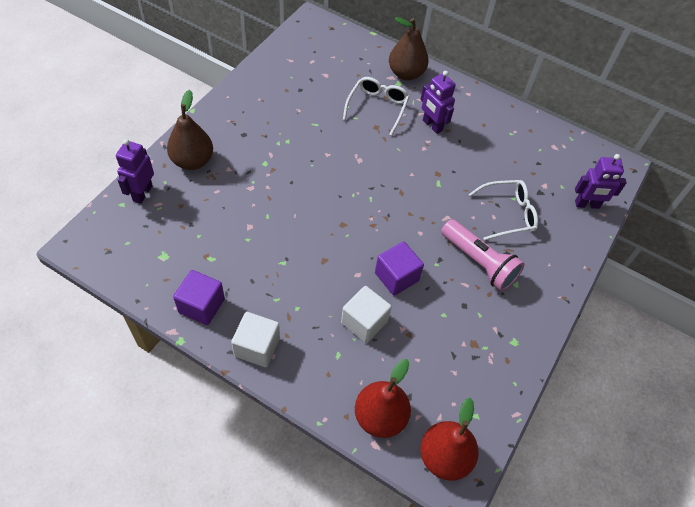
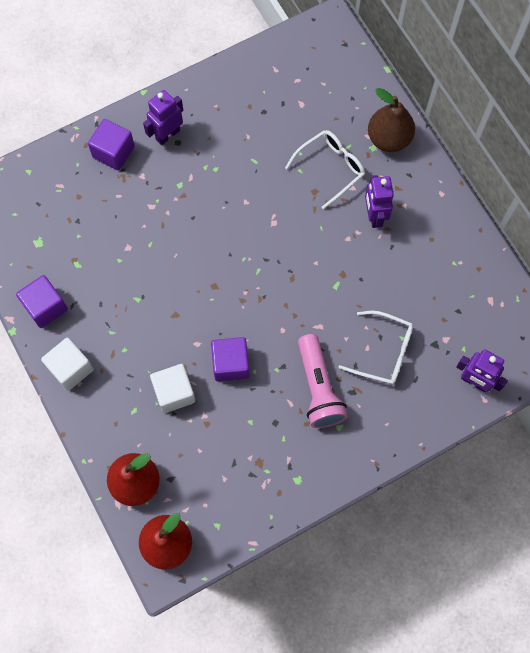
camera: 35 degrees right, 15 degrees up
purple robot [116,139,154,204] -> purple robot moved to [143,90,183,145]
brown pear [167,90,213,170] -> purple cube [88,119,135,170]

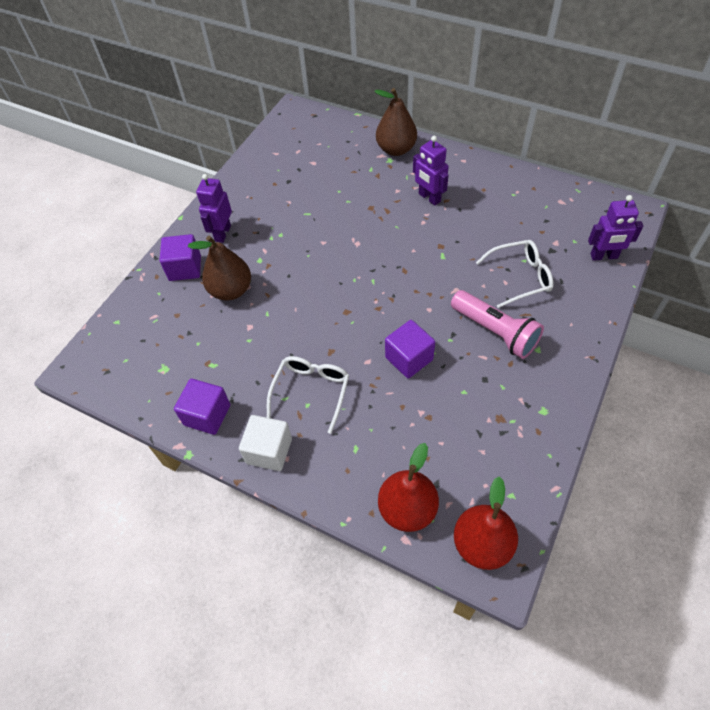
camera: 30 degrees left, 15 degrees down
white cube [150,364,196,413] -> none
white glasses [285,130,365,210] -> white glasses moved to [267,356,349,434]
none -> brown pear [188,236,251,301]

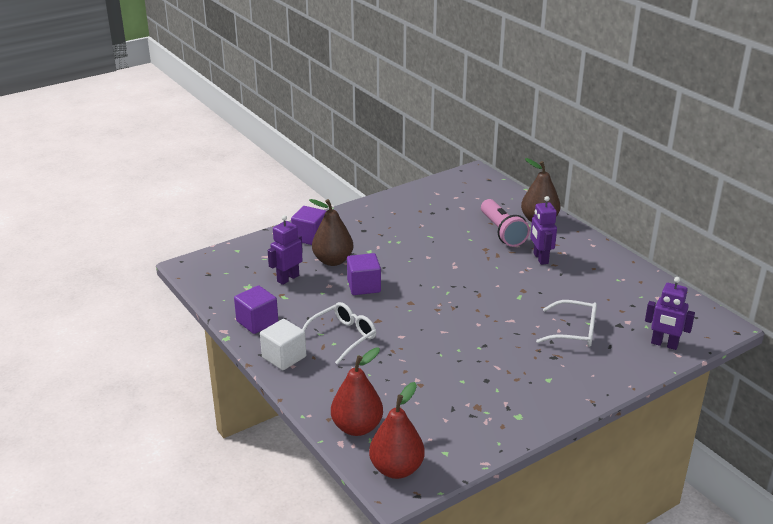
camera: 25 degrees right, 25 degrees down
purple robot [196,174,232,243] -> purple robot moved to [268,215,303,285]
purple cube [385,320,435,378] -> purple cube moved to [347,253,381,295]
pink flashlight [451,290,544,359] -> pink flashlight moved to [481,199,530,247]

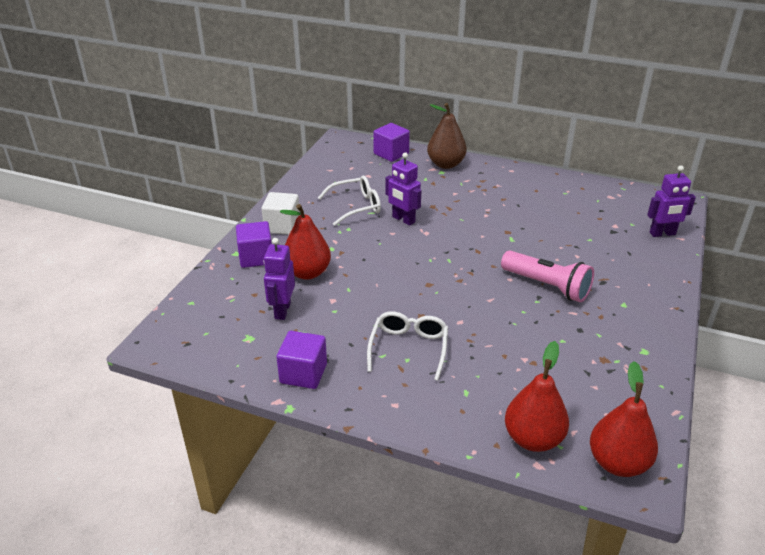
camera: 35 degrees left, 5 degrees up
white cube [260,319,306,370] -> white cube moved to [261,192,300,235]
brown pear [309,199,353,266] -> red pear [280,204,331,280]
purple cube [347,253,381,295] -> purple cube moved to [373,123,410,162]
pink flashlight [481,199,530,247] -> pink flashlight moved to [501,251,594,302]
purple robot [530,196,557,265] -> purple robot moved to [386,152,421,226]
white glasses [536,300,597,347] -> white glasses moved to [318,175,381,226]

